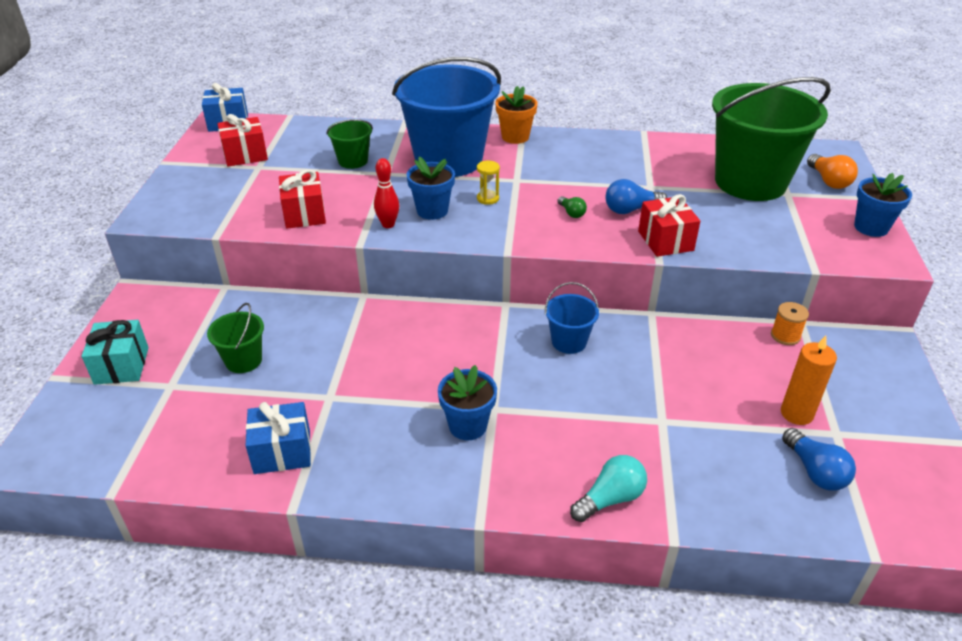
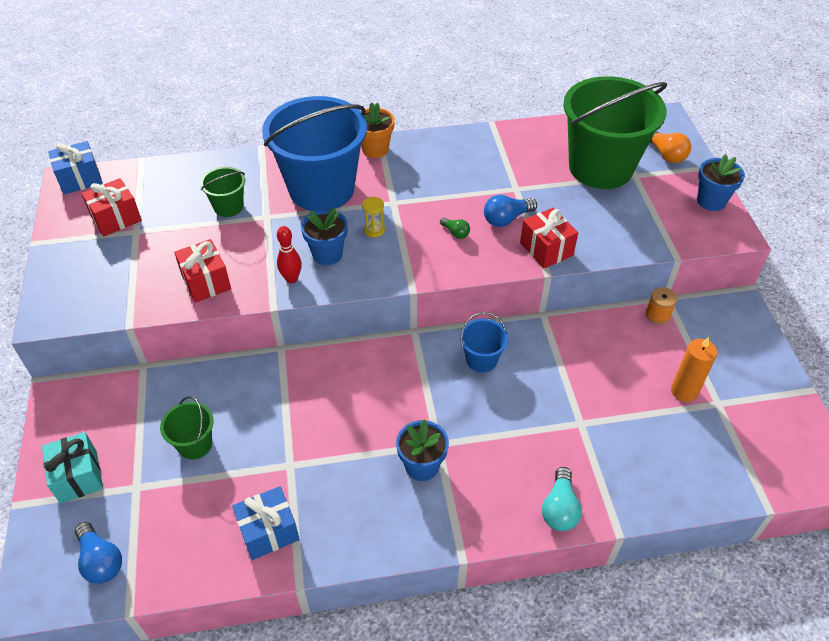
camera: 15 degrees left, 10 degrees up
turquoise light bulb [570,455,647,522] -> turquoise light bulb turned 150 degrees clockwise [542,467,582,531]
blue light bulb [782,428,856,491] -> blue light bulb moved to [75,522,122,584]

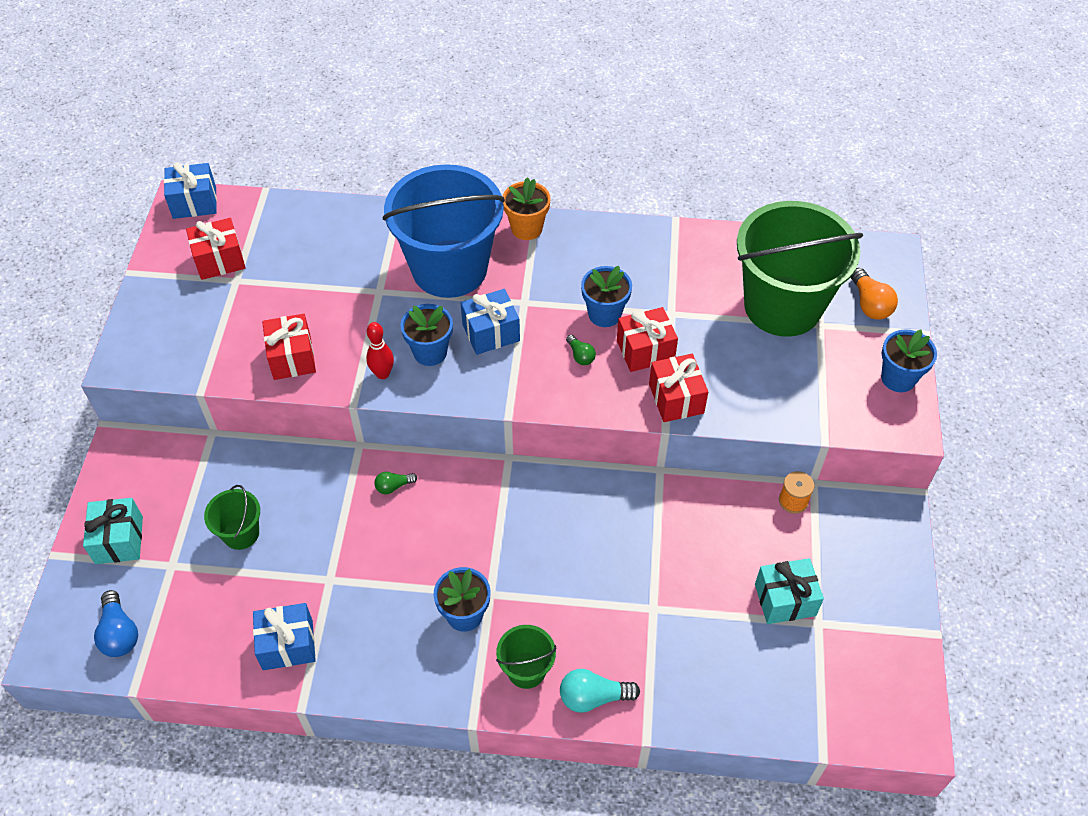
camera: 15 degrees right, 5 degrees up
green bucket [200,167,245,217] -> green bucket moved to [496,625,556,689]
yellow hourglass [362,197,385,238] -> blue gift [461,289,520,355]
blue bucket [460,312,508,373] -> none
blue light bulb [484,195,537,227] -> red gift [617,307,678,372]
turquoise light bulb [542,467,582,531] -> turquoise light bulb turned 60 degrees clockwise [560,669,640,713]
orange candle [671,337,717,402] -> turquoise gift [755,558,824,624]
none -> green light bulb [374,472,417,494]
none -> blue flower pot [581,266,632,327]

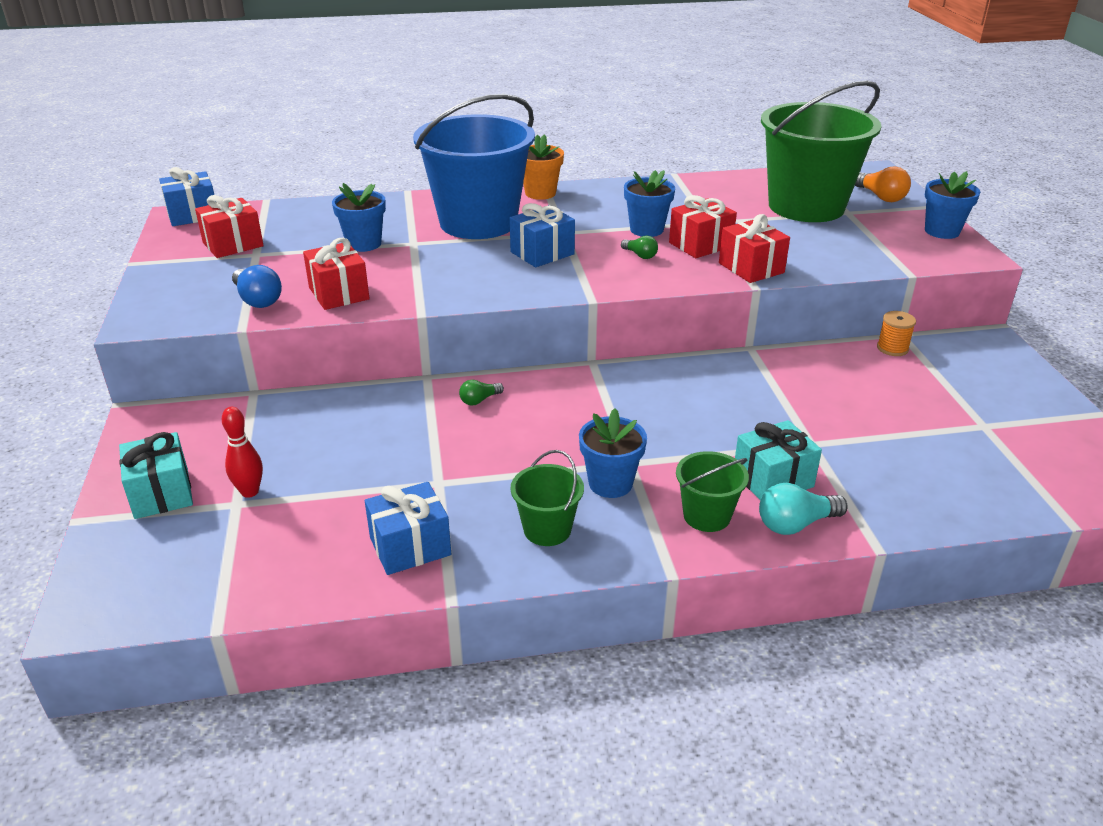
camera: 15 degrees left, 20 degrees down
blue light bulb [94,590,138,657] -> blue light bulb moved to [232,265,282,308]
green bucket [204,485,260,550] -> green bucket moved to [511,450,584,546]
red bowling pin [366,322,394,379] -> red bowling pin moved to [222,407,263,498]
blue flower pot [400,304,453,366] -> blue flower pot moved to [332,183,386,252]
turquoise gift [755,558,824,624] -> turquoise gift moved to [735,420,822,501]

